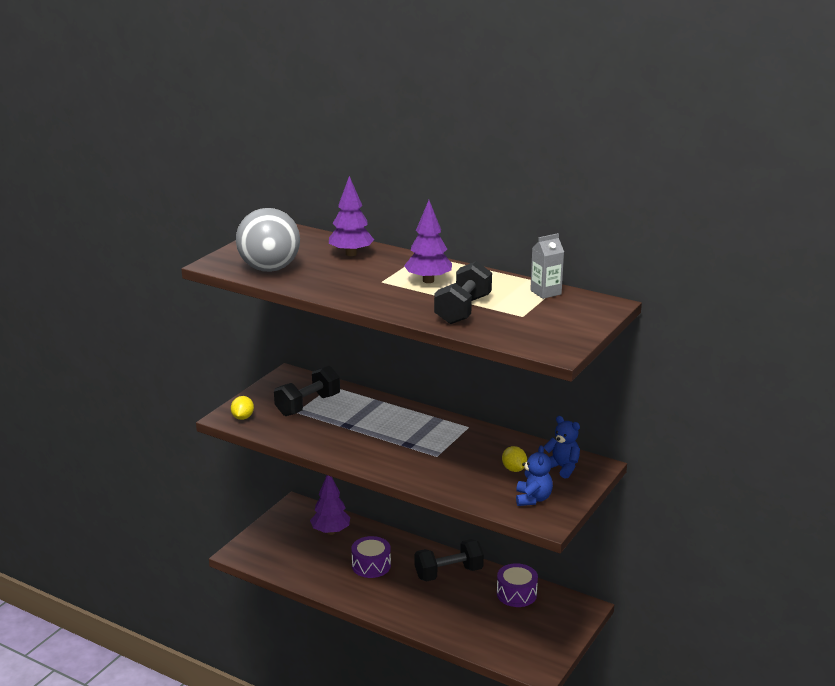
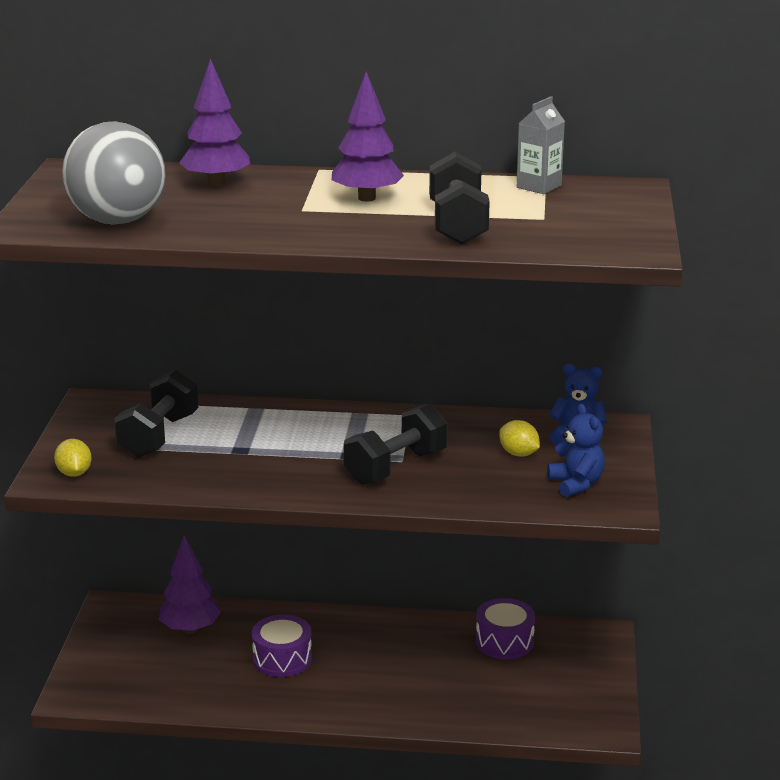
camera: 25 degrees left, 0 degrees up
black dumbbell [415,539,484,582] -> black dumbbell moved to [344,404,447,485]

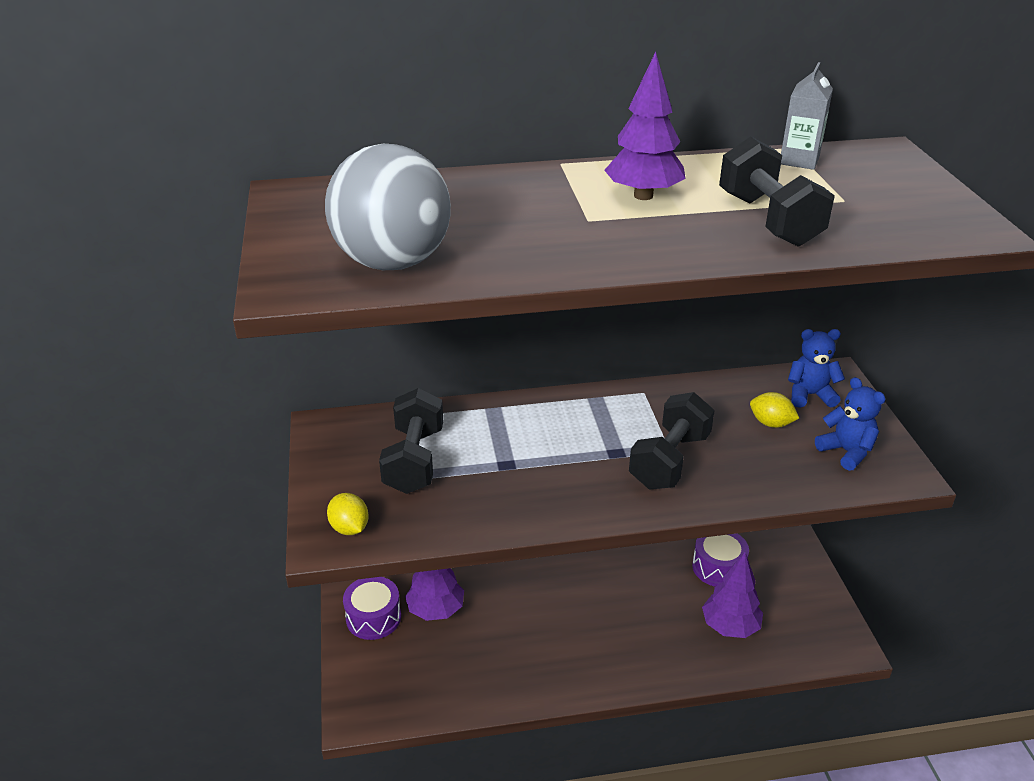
camera: 15 degrees left, 10 degrees up
purple tree [179,58,250,187] -> purple tree moved to [702,553,763,638]
purple drum [252,615,312,677] -> purple drum moved to [343,577,401,640]

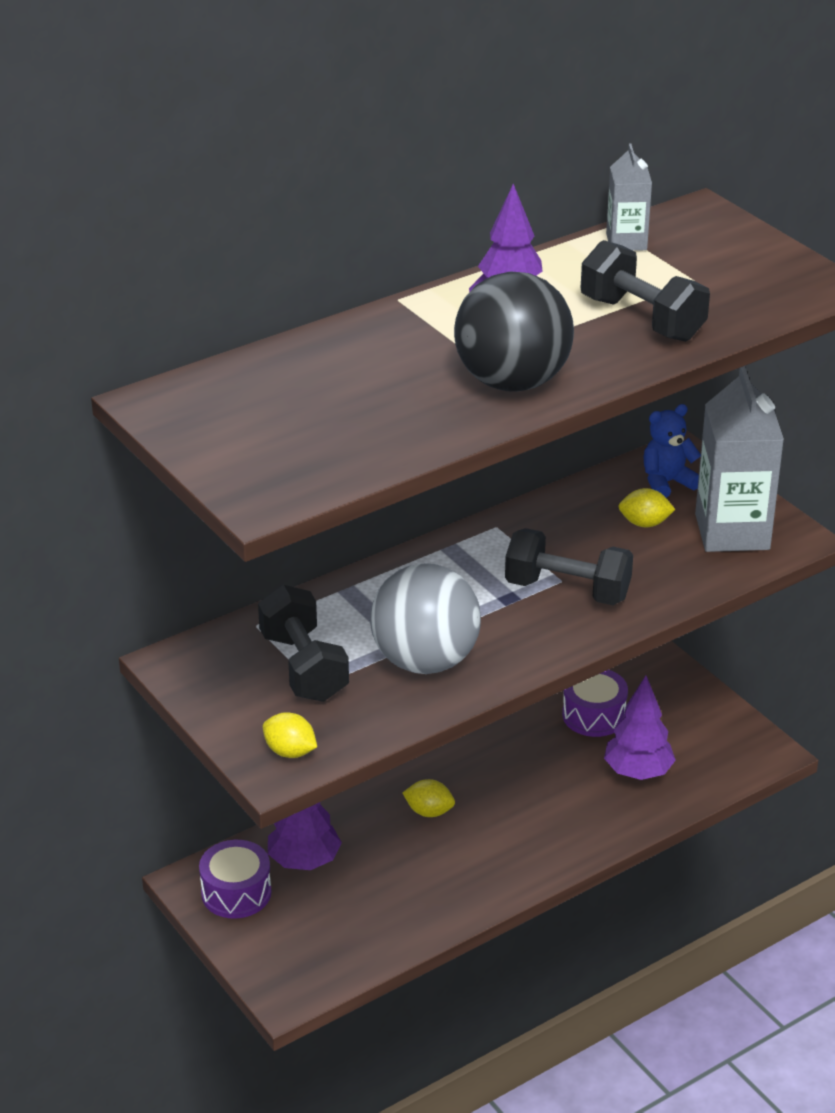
camera: 25 degrees left, 0 degrees up
grey ball [325,144,451,270] -> grey ball moved to [370,563,481,674]
black dumbbell [629,392,715,489] -> black dumbbell turned 75 degrees counterclockwise [505,528,633,605]
blue teddy bear [815,377,886,471] -> grey carton [695,366,784,552]
none -> yellow lemon [403,779,455,817]
none -> black ball [454,271,574,392]

